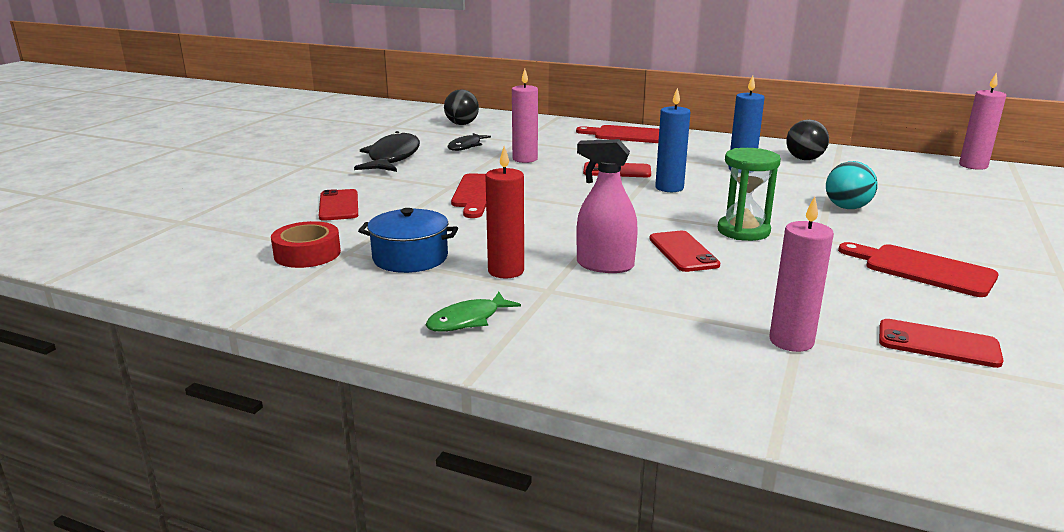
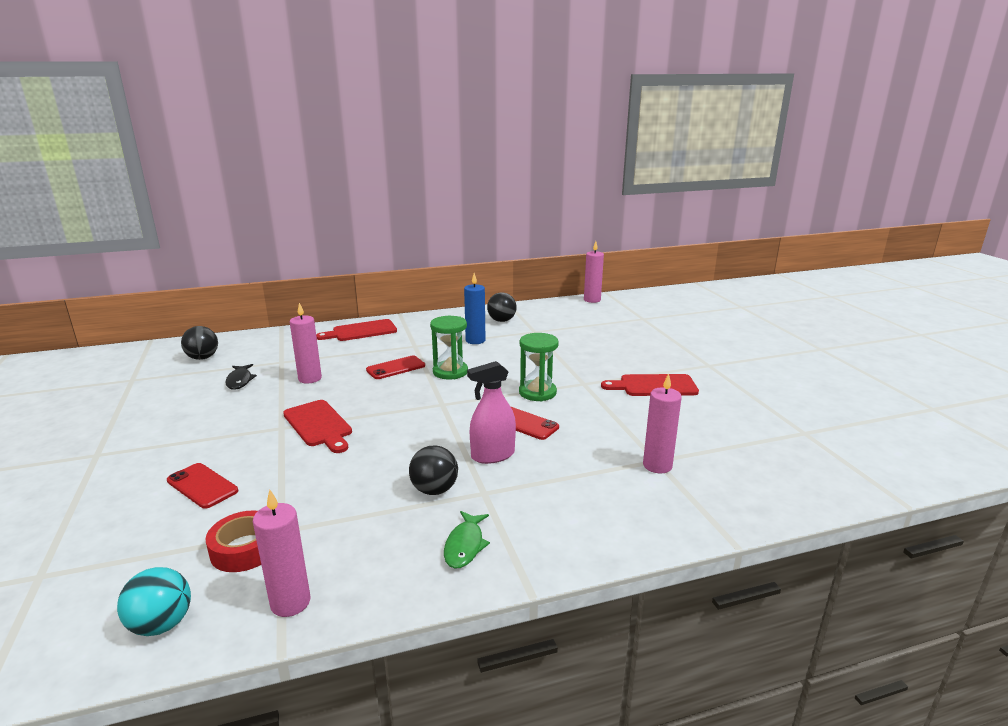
camera: 40 degrees left, 0 degrees up
black fish [354,131,420,172] -> none
blue pot [358,208,458,273] -> none
red candle [485,146,524,278] -> black ball [409,446,458,495]
blue candle [655,88,690,192] -> green hourglass [430,316,468,379]
turquoise ball [826,161,878,209] -> turquoise ball moved to [117,567,191,636]
red phone [879,319,1004,368] -> none
none -> pink candle [253,489,310,617]

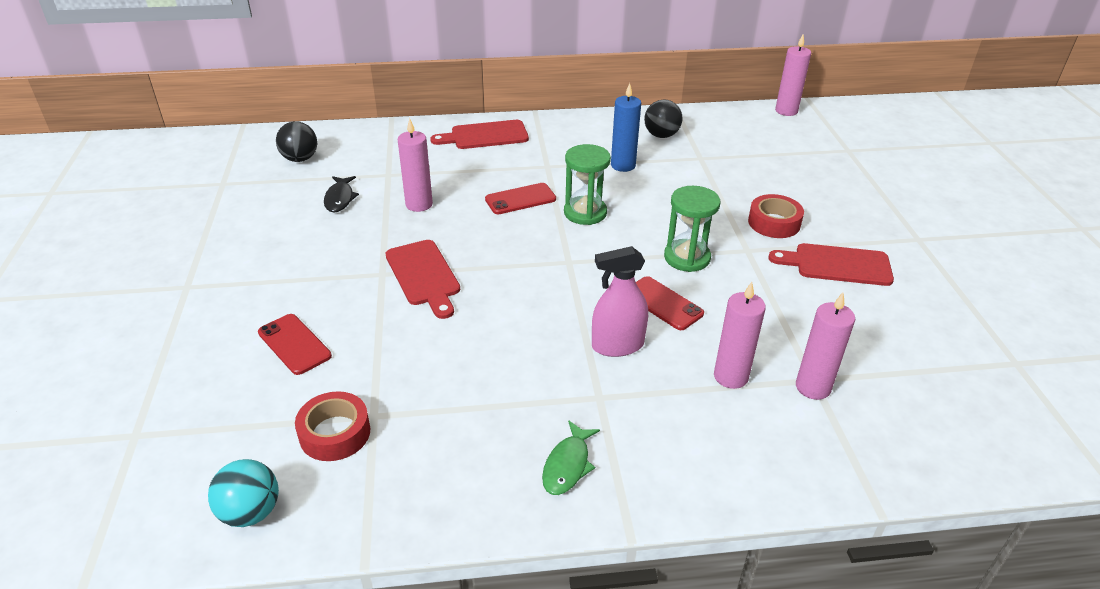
camera: 10 degrees right, 15 degrees up
pink candle [253,489,310,617] -> pink candle moved to [714,282,766,389]
black ball [409,446,458,495] -> none
none -> red tape [748,194,804,238]

